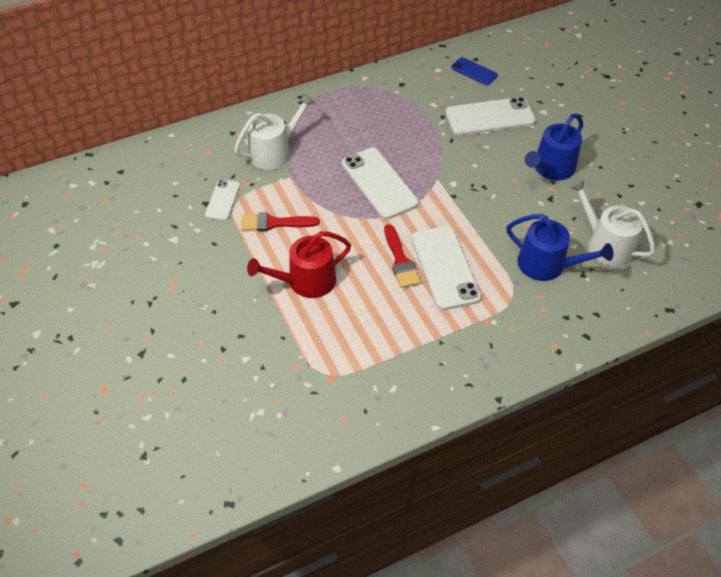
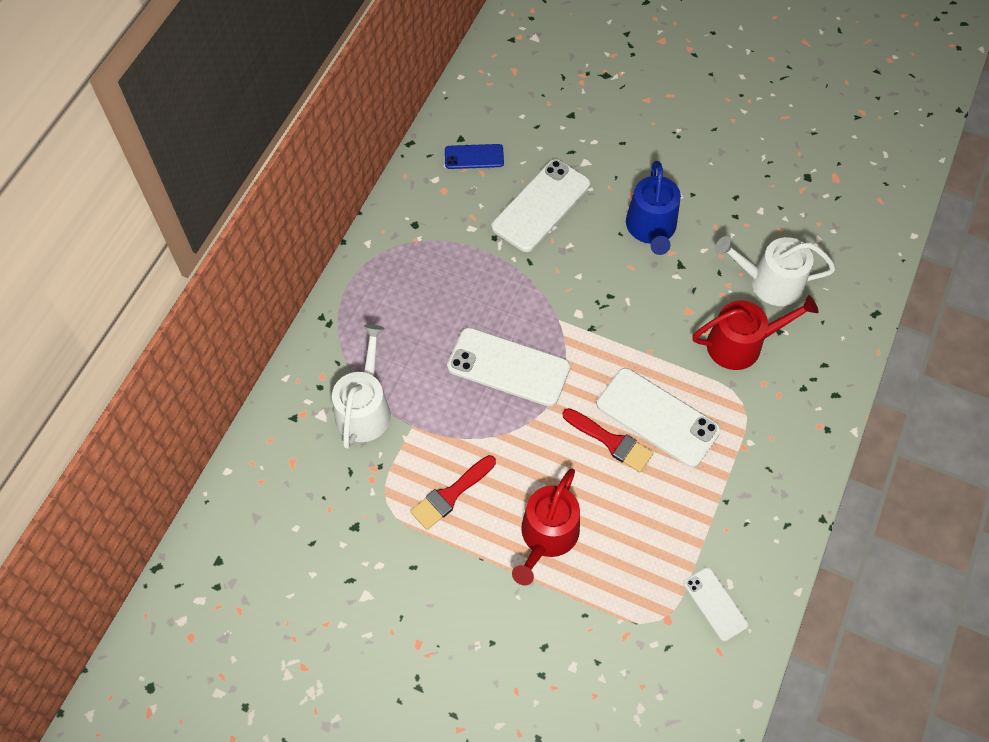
camera: 40 degrees left, 10 degrees up
white phone [205,180,240,221] -> white phone moved to [684,567,748,641]
blue watering can [507,214,613,281] -> red watering can [692,295,819,370]

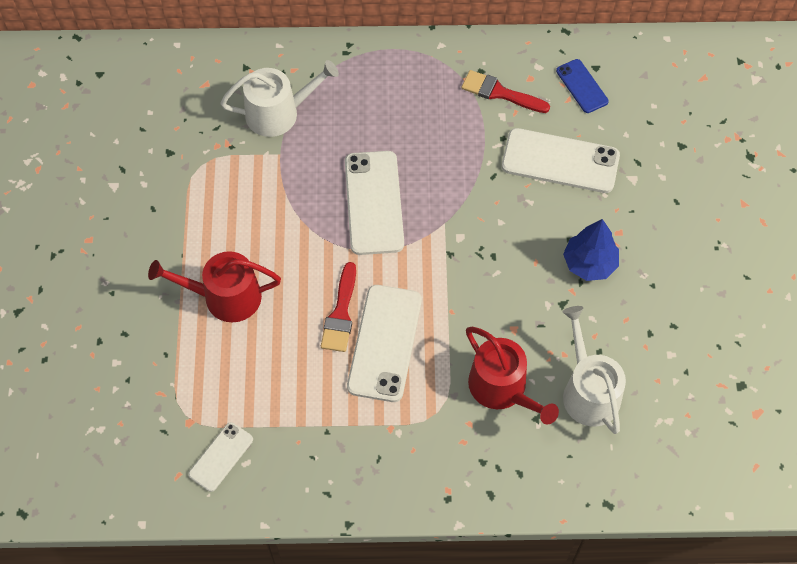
camera: 65 degrees right, 0 degrees up
red brush [410,455,496,530] -> red brush moved to [461,70,550,113]
blue watering can [626,161,681,255] -> blue tree [563,219,619,281]

